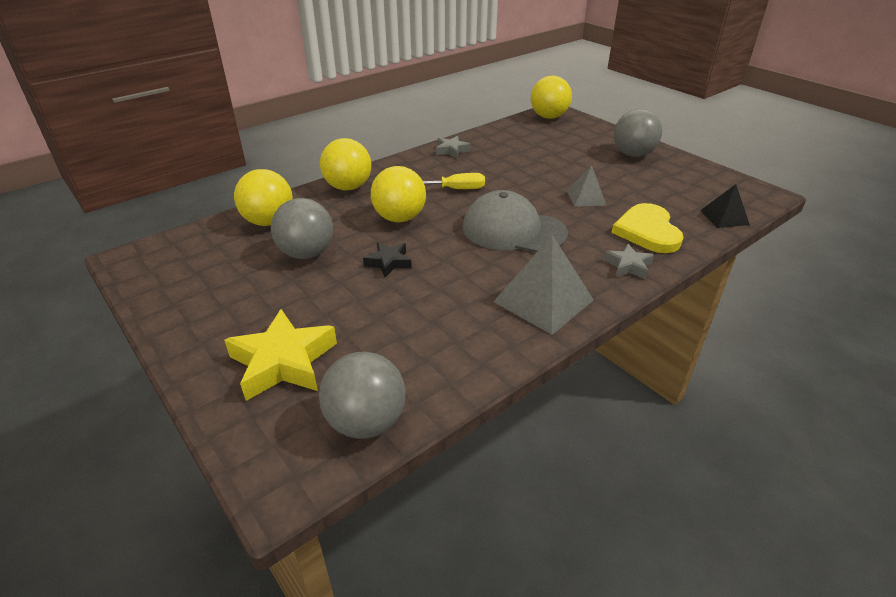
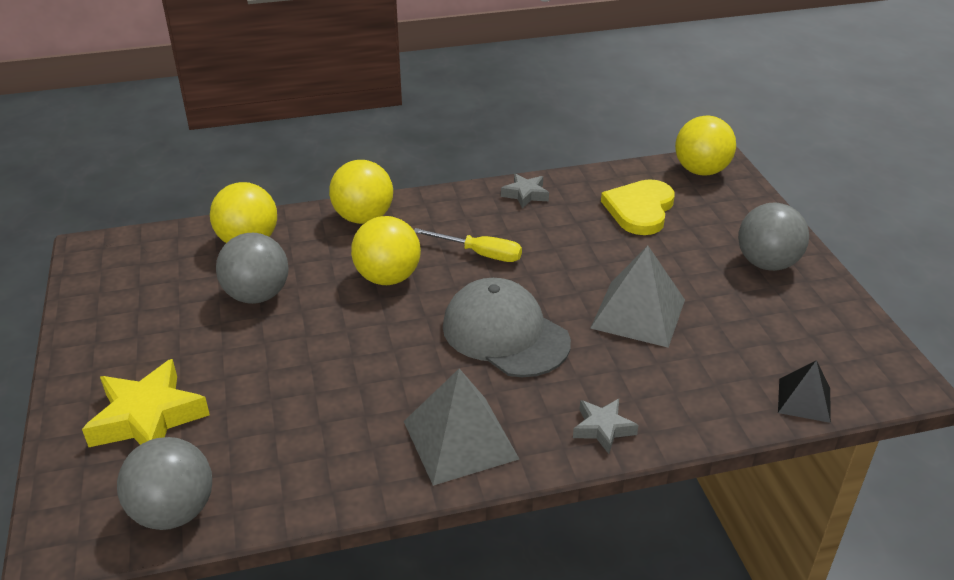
camera: 25 degrees right, 0 degrees up
black star [363,242,412,277] -> none
grey pyramid [567,165,606,207] -> grey pyramid [590,246,685,348], size x1.72
yellow heart [611,203,684,253] -> yellow heart moved to [601,179,675,235]

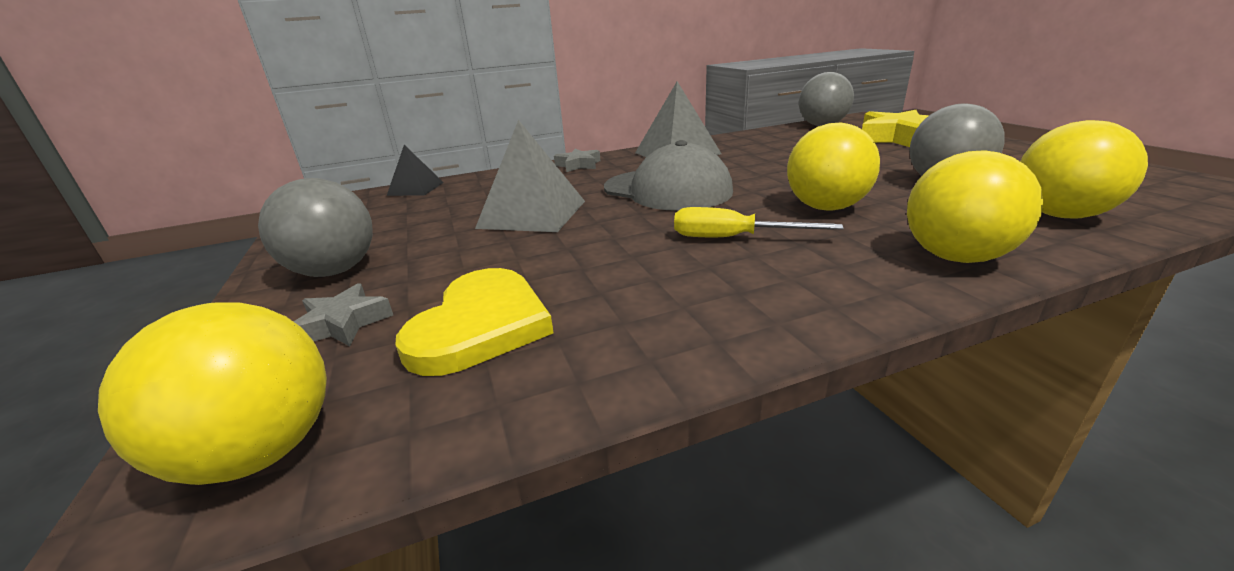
camera: 175 degrees right, 10 degrees down
grey star [501,173,549,209] -> grey star moved to [293,283,393,346]

